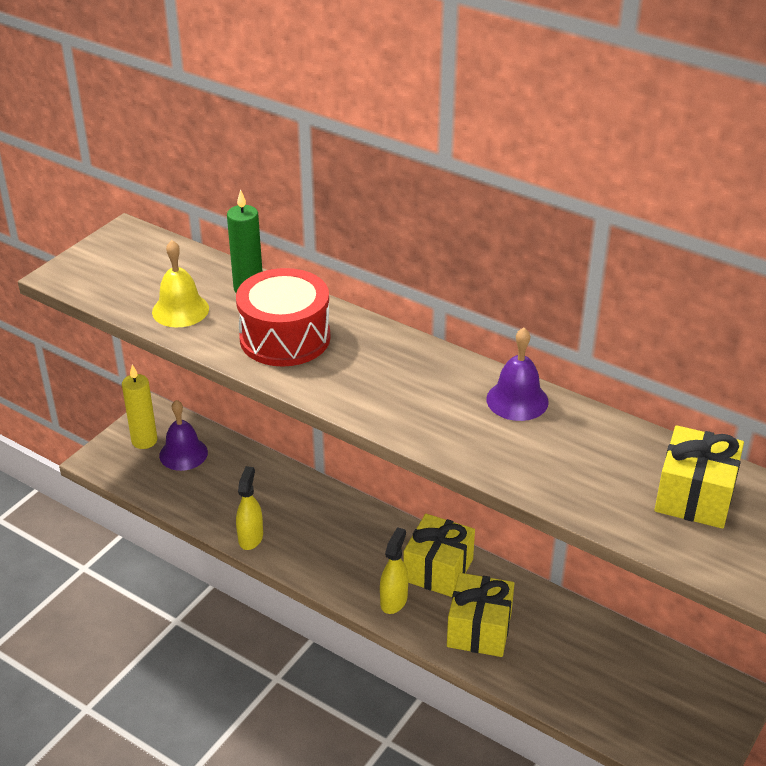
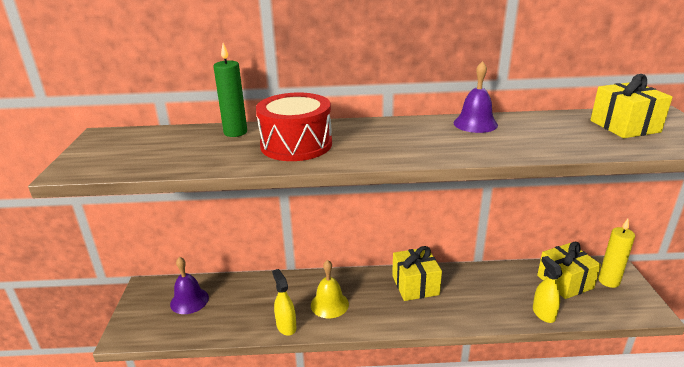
camera: 35 degrees left, 10 degrees down
yellow candle [122,365,157,449] -> yellow candle moved to [598,219,635,288]
yellow bell [152,240,209,327] -> yellow bell moved to [311,260,349,319]
yellow spray bottle [380,527,408,614] -> yellow spray bottle moved to [533,256,563,323]
yellow gift [447,573,514,657] -> yellow gift moved to [537,242,601,299]

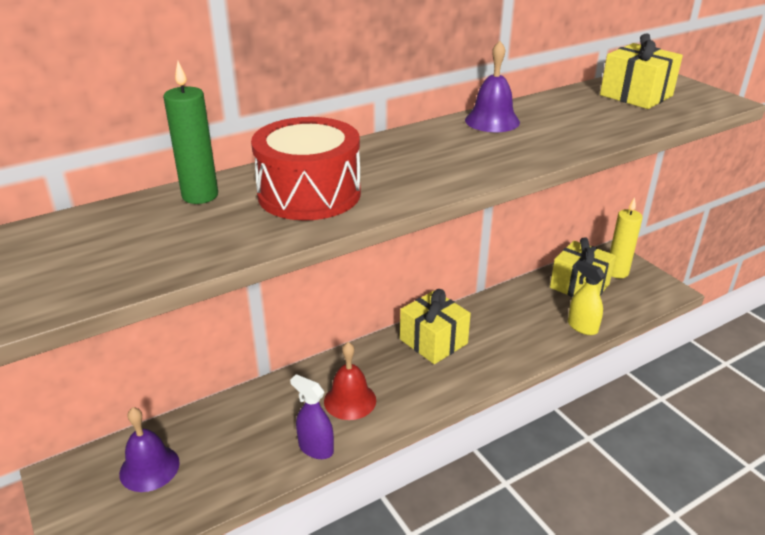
camera: 30 degrees left, 5 degrees up
yellow spray bottle [272,269,296,336] -> purple spray bottle [290,374,334,459]
yellow bell [311,260,349,319] -> red bell [324,342,376,420]

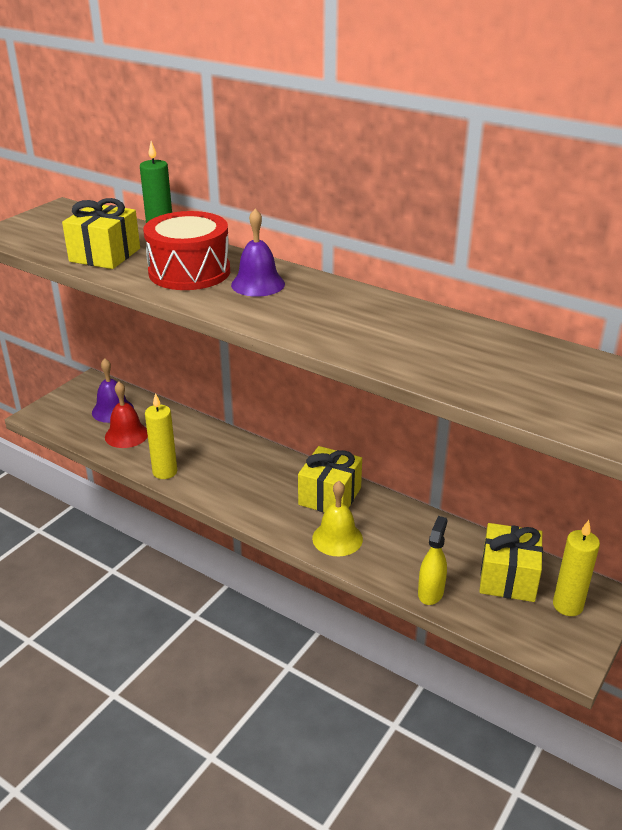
camera: 65 degrees right, 0 degrees up
purple spray bottle [290,374,334,459] -> yellow candle [145,393,177,479]
red bell [324,342,376,420] -> red bell moved to [105,382,148,448]
purple bell [465,41,520,132] -> purple bell moved to [231,208,285,297]
yellow gift [600,34,683,109] -> yellow gift moved to [62,198,140,269]
none -> yellow bell [312,481,363,556]

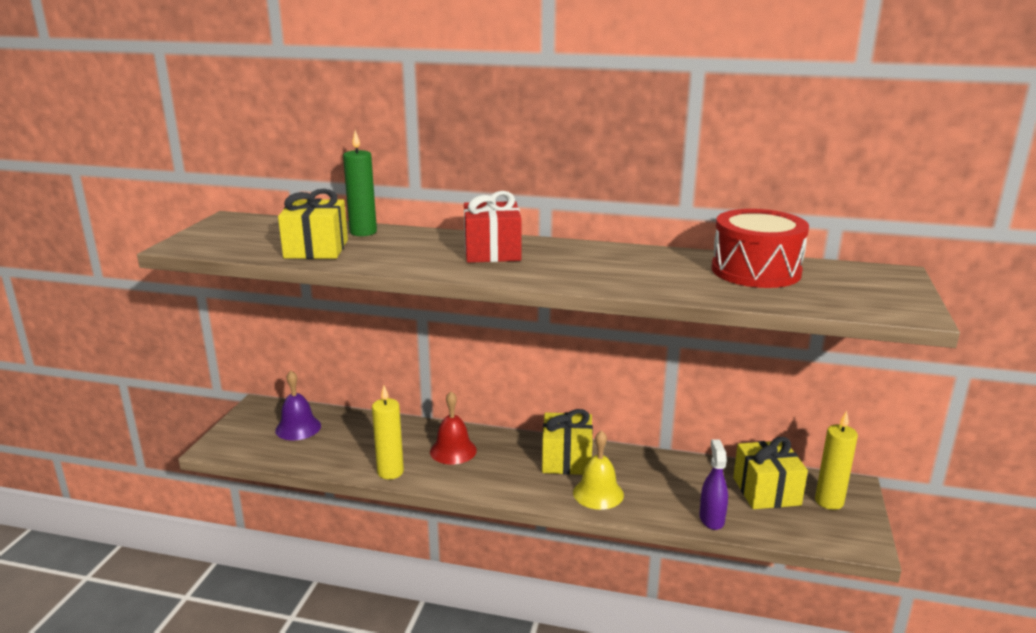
camera: 20 degrees left, 10 degrees down
red bell [105,382,148,448] -> red bell moved to [430,391,477,465]
red drum [143,211,230,290] -> red drum moved to [711,209,809,288]
purple bell [231,208,285,297] -> red gift [464,191,521,263]
yellow spray bottle [418,516,448,605] -> purple spray bottle [699,439,728,530]

